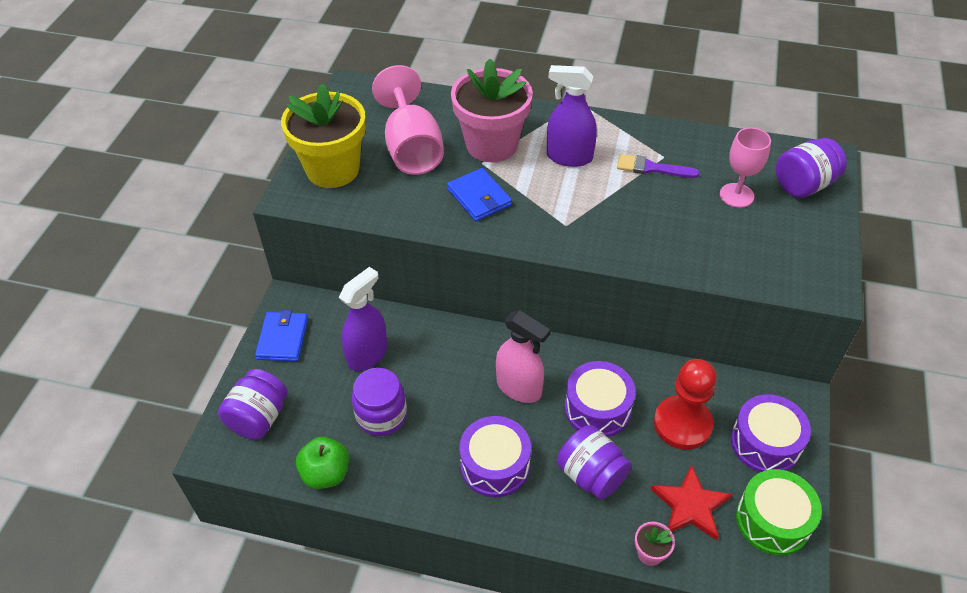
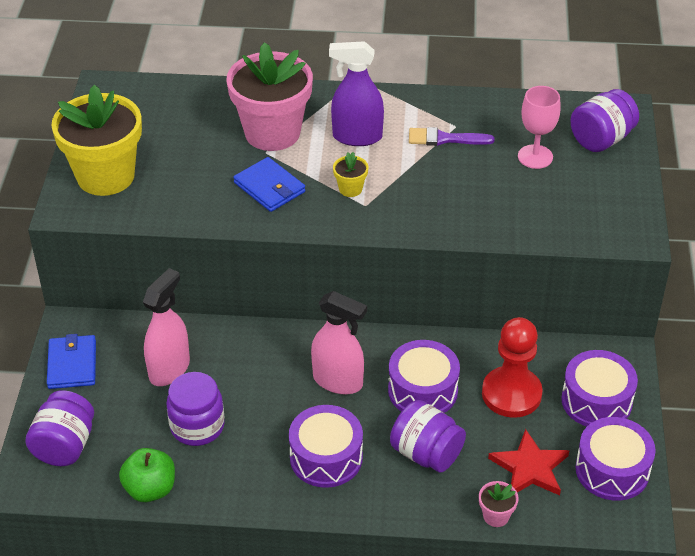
camera: 10 degrees left, 5 degrees down
purple spray bottle [339,267,388,371] -> pink spray bottle [143,268,190,386]
pink goblet [372,65,444,175] -> none
green drum [736,469,822,555] -> purple drum [575,417,656,501]
none -> yellow flower pot [333,152,368,197]

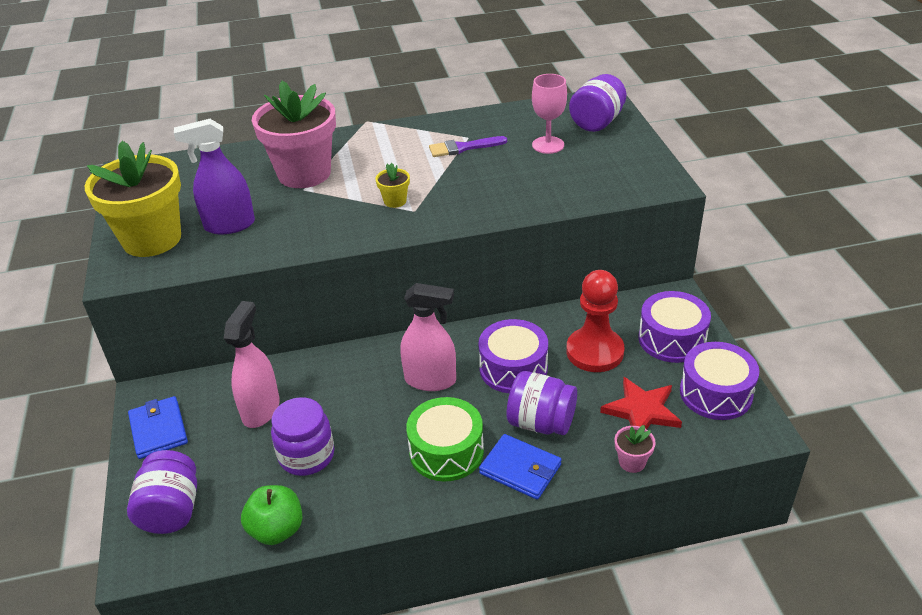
camera: 15 degrees left, 5 degrees down
blue wallet [233,157,305,212] -> blue wallet moved to [479,434,562,500]
purple drum [289,405,363,488] -> green drum [406,397,484,482]
purple spray bottle [329,41,384,146] -> purple spray bottle moved to [174,119,255,234]

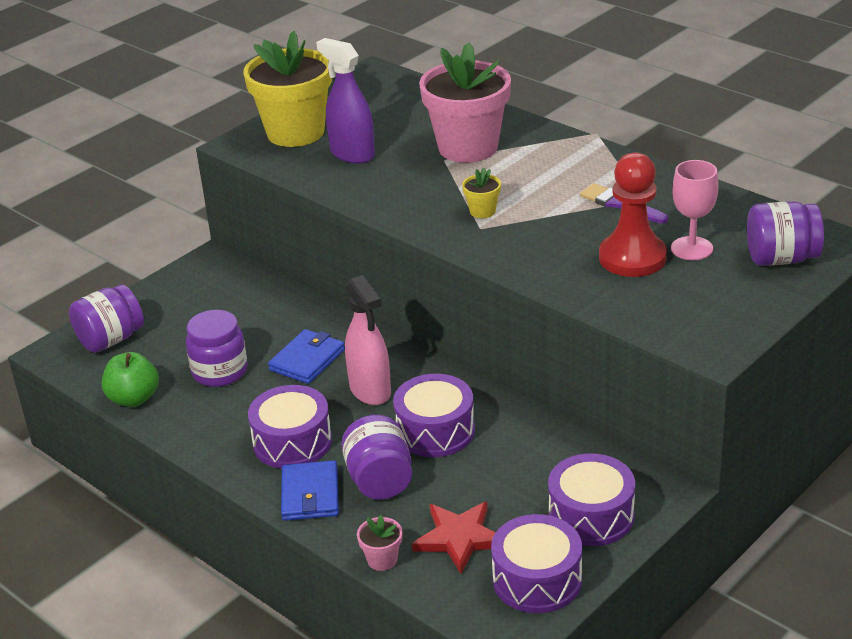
camera: 55 degrees right, 5 degrees down
blue wallet [128,396,188,459] -> blue wallet moved to [268,329,345,384]
pink spray bottle [224,301,280,428] -> none
green drum [406,397,484,482] -> purple drum [248,385,332,469]
red pawn [566,270,625,372] -> red pawn moved to [599,152,667,277]

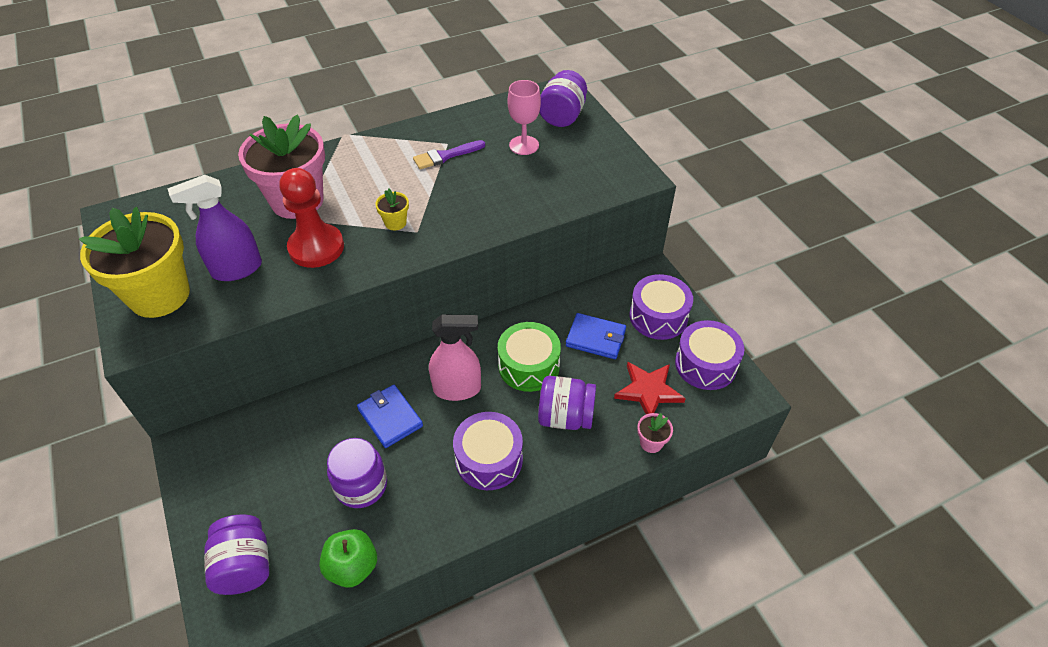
camera: 70 degrees left, 15 degrees up
blue wallet [281,460,339,521] -> blue wallet moved to [566,313,626,359]
purple drum [393,374,475,457] -> green drum [498,322,561,392]
red pawn [599,152,667,277] -> red pawn moved to [279,168,344,268]

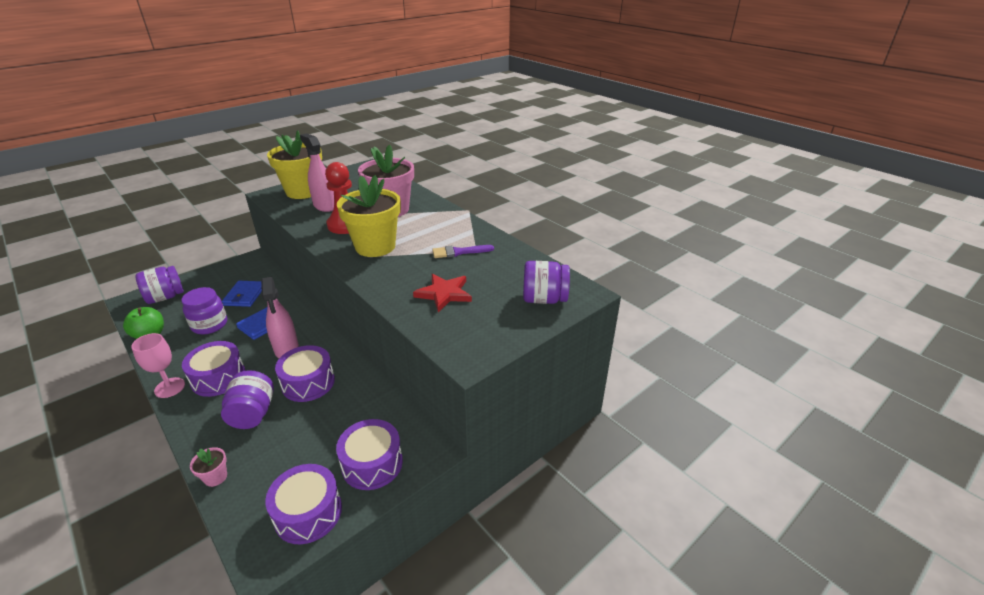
camera: 75 degrees right, 15 degrees down
purple spray bottle [168,175,262,281] -> pink spray bottle [300,133,334,212]
yellow flower pot [375,189,409,230] -> yellow flower pot [337,175,401,257], size x2.48
purple brush [413,140,485,169] -> purple brush turned 60 degrees counterclockwise [432,245,494,258]
green drum [498,322,561,392] -> purple drum [275,345,335,402]
pink goblet [507,80,541,155] -> pink goblet moved to [131,333,185,398]
blue wallet [566,313,626,359] -> blue wallet moved to [222,281,262,307]
red star [614,362,686,414] -> red star moved to [413,274,472,312]

